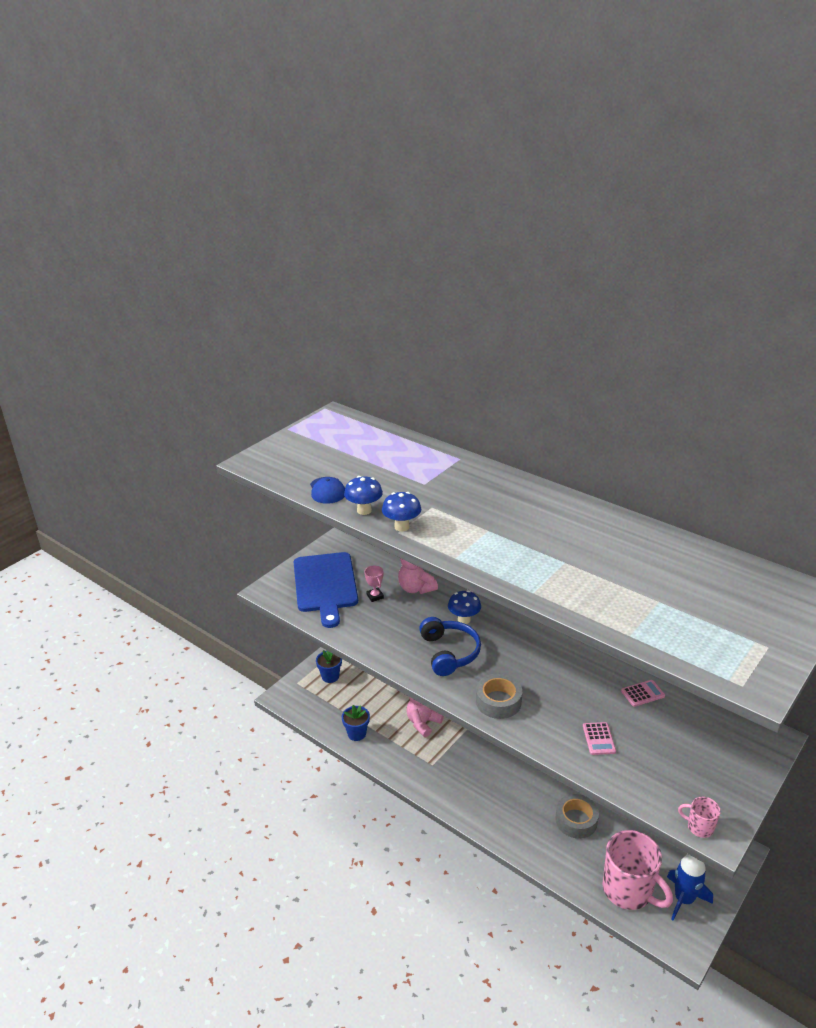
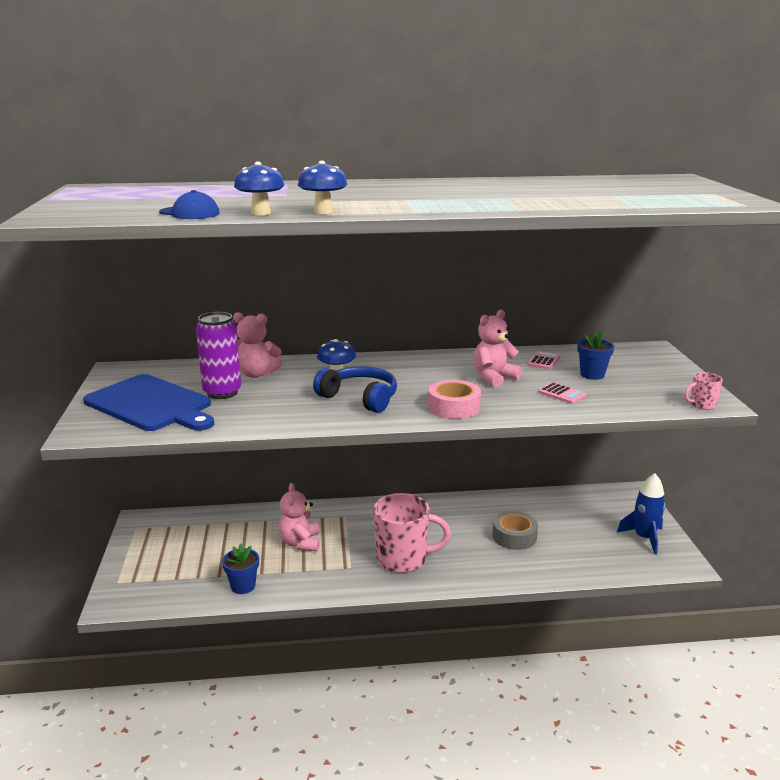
camera: 45 degrees left, 10 degrees down
blue flower pot [316,650,342,683] -> blue flower pot moved to [577,331,615,380]
pink trophy [364,566,384,602] -> purple can [196,312,241,399]
grey tape [476,674,522,719] -> pink tape [428,380,481,419]
pink mug [602,830,673,910] -> pink mug moved to [373,493,451,573]
none -> pink teddy bear [474,310,522,388]

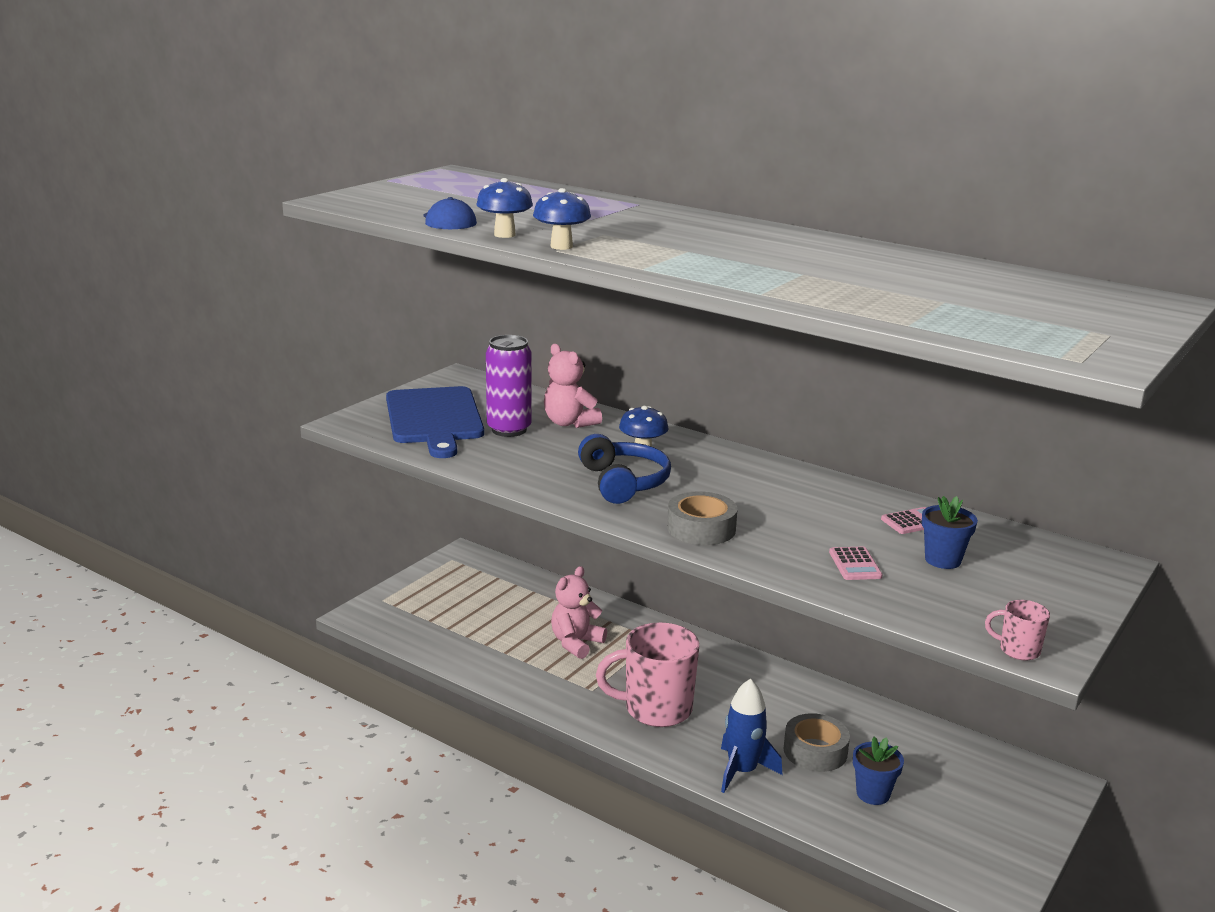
camera: 40 degrees right, 0 degrees up
blue flower pot [222,544,259,594] -> blue flower pot moved to [853,737,904,805]
pink mug [373,493,451,573] -> pink mug turned 135 degrees clockwise [596,622,699,727]
pink tape [428,380,481,419] -> grey tape [667,491,738,545]
pink teddy bear [474,310,522,388] -> none
blue rocket [617,473,665,555] -> blue rocket moved to [721,678,783,793]

